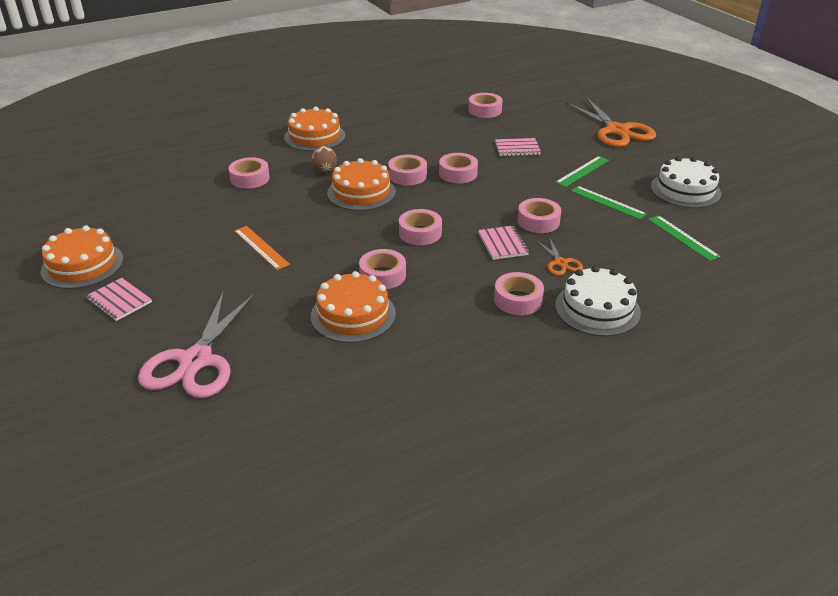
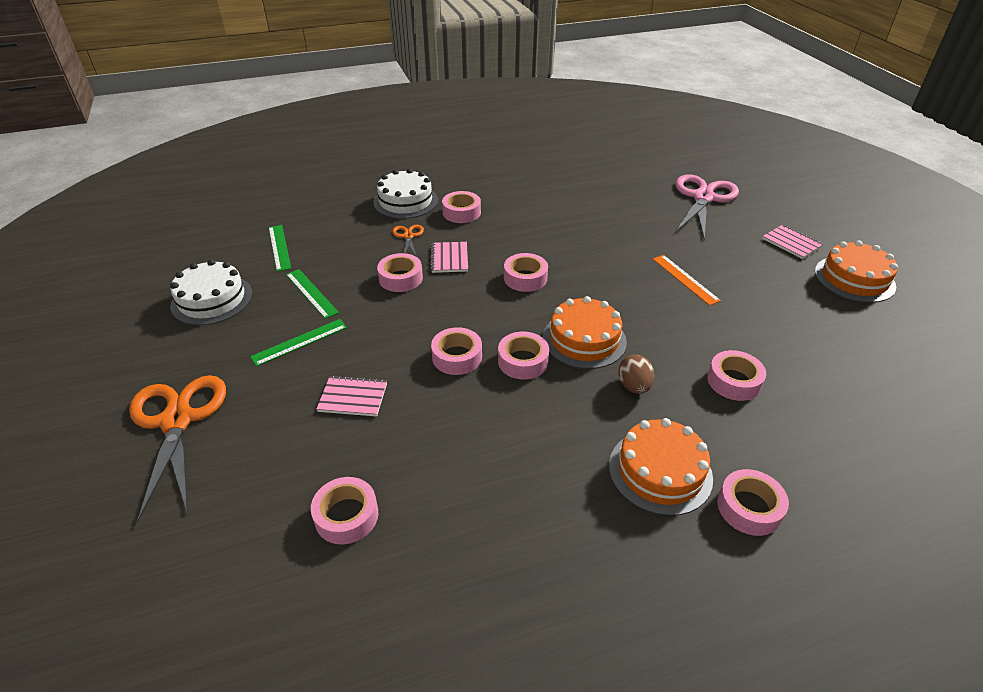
camera: 170 degrees left, 5 degrees up
orange cake [311,271,396,343] -> none
pink tape [359,249,406,289] -> pink tape moved to [717,469,789,536]

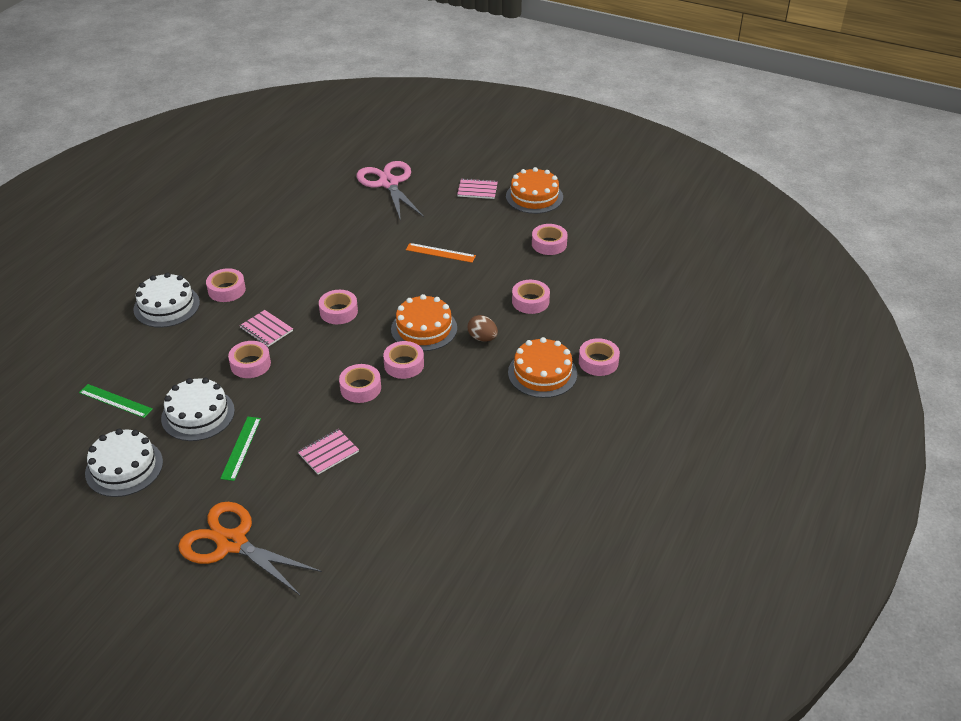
camera: 45 degrees left, 0 degrees up
green ruler [286,269,339,319] -> white cake [161,378,235,441]
pink tape [311,477,378,544] -> pink tape moved to [532,224,568,255]
orange scissors [392,225,424,257] -> none

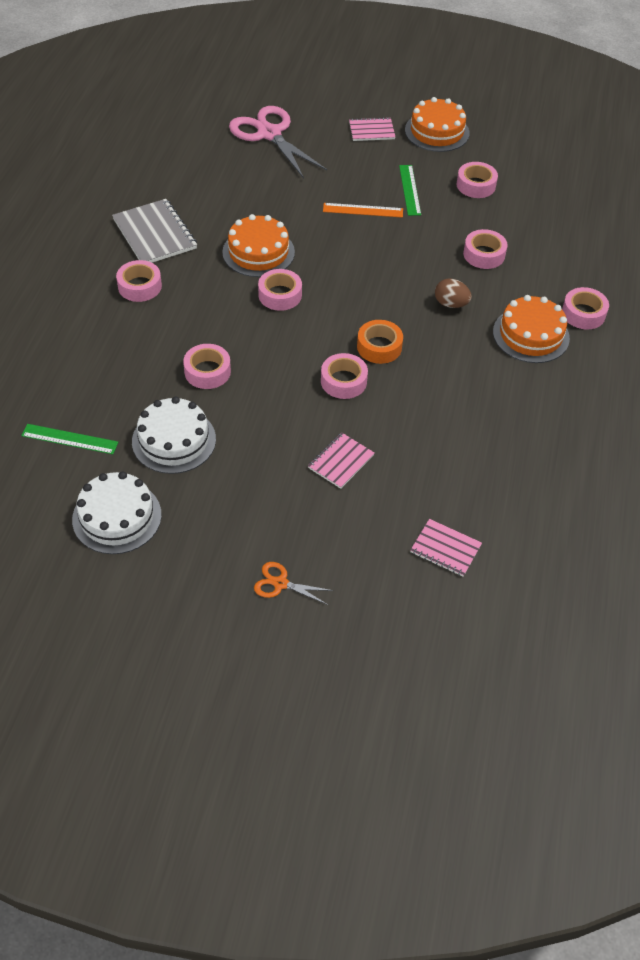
camera: 15 degrees left, 10 degrees up
white cake [133,272,200,328] -> none
orange scissors [178,502,322,595] -> orange scissors [254,562,333,605], size x0.46
green ruler [220,417,261,481] -> green ruler moved to [399,165,421,216]
pink notebook [240,310,293,347] -> pink notebook moved to [410,519,482,577]
pink tape [383,341,424,379] -> orange tape [357,320,403,364]
orange cake [391,294,457,351] -> orange cake moved to [222,214,295,277]
none -> grey notebook [112,199,197,263]

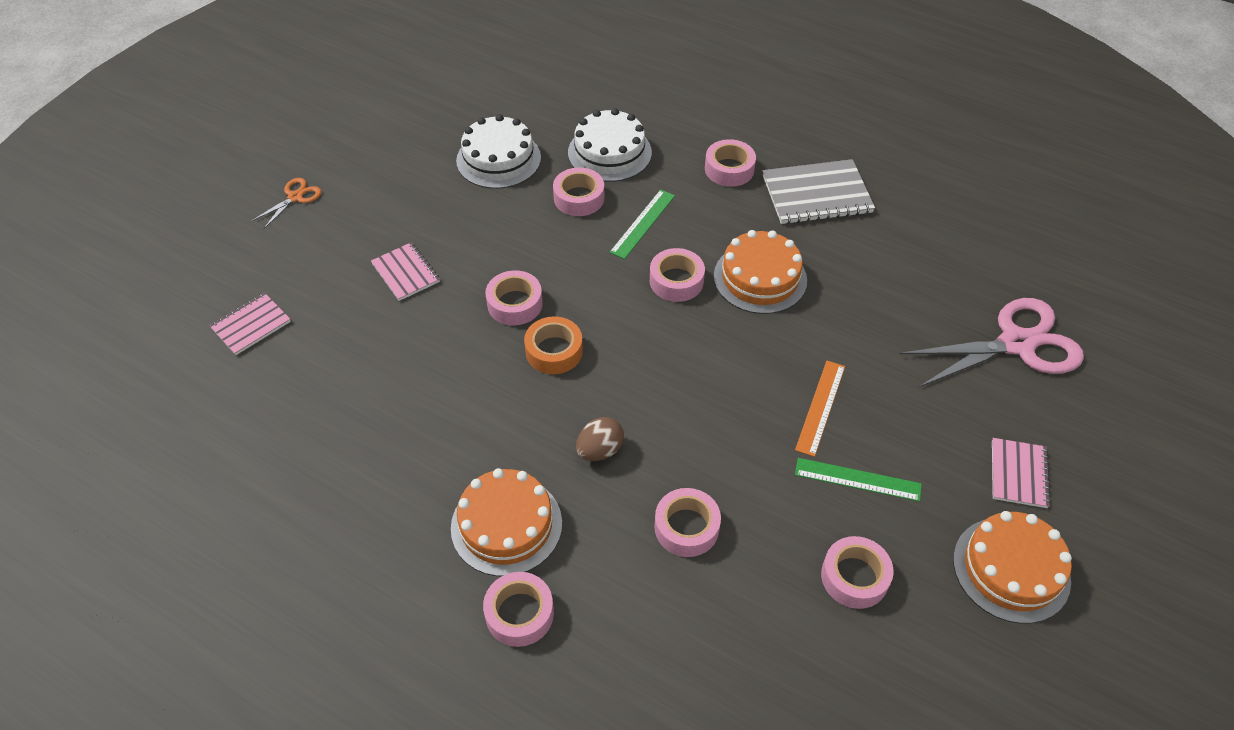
camera: 110 degrees right, 0 degrees up
green ruler [21,424,118,454] -> green ruler moved to [610,189,675,259]
white cake [72,471,162,554] -> white cake moved to [568,108,652,182]

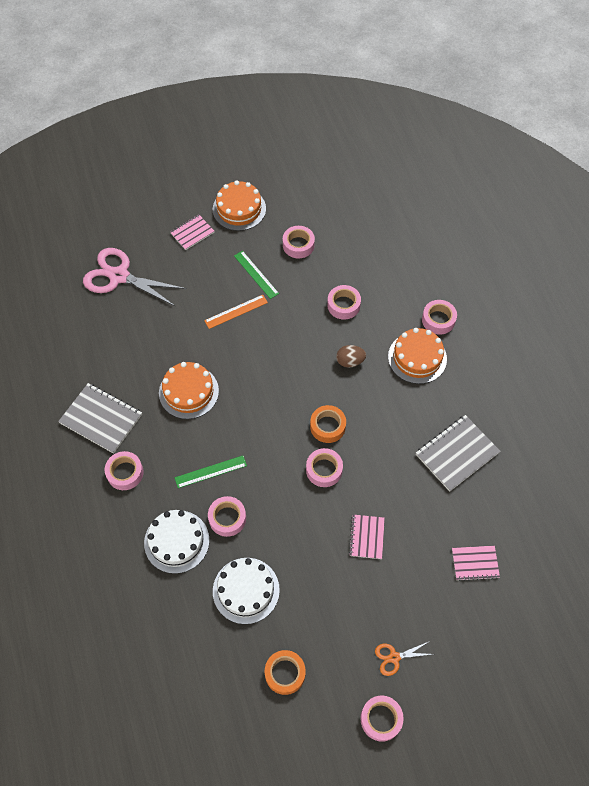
camera: 140 degrees left, 10 degrees up
pink tape [650,248,705,302] -> pink tape moved to [360,695,404,742]
none -> orange tape [265,650,306,695]
none -> grey notebook [416,415,500,492]

